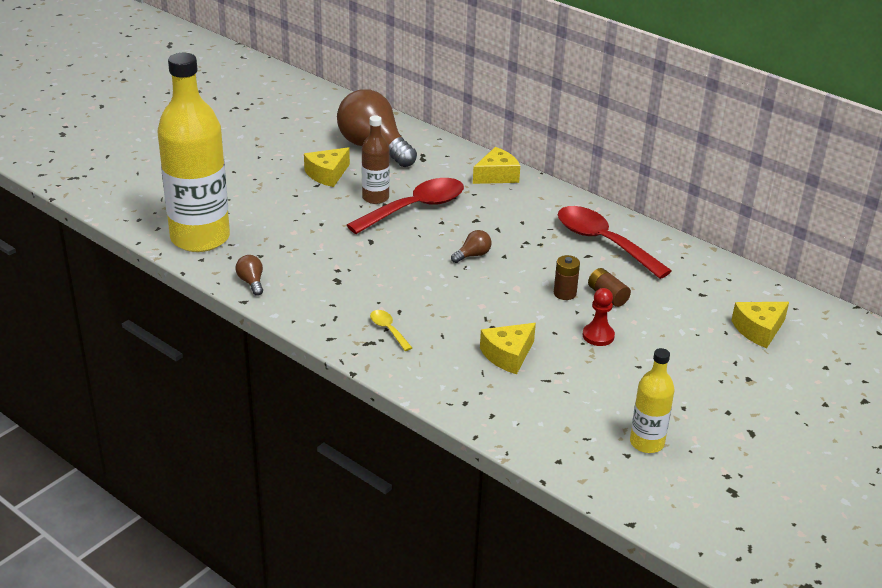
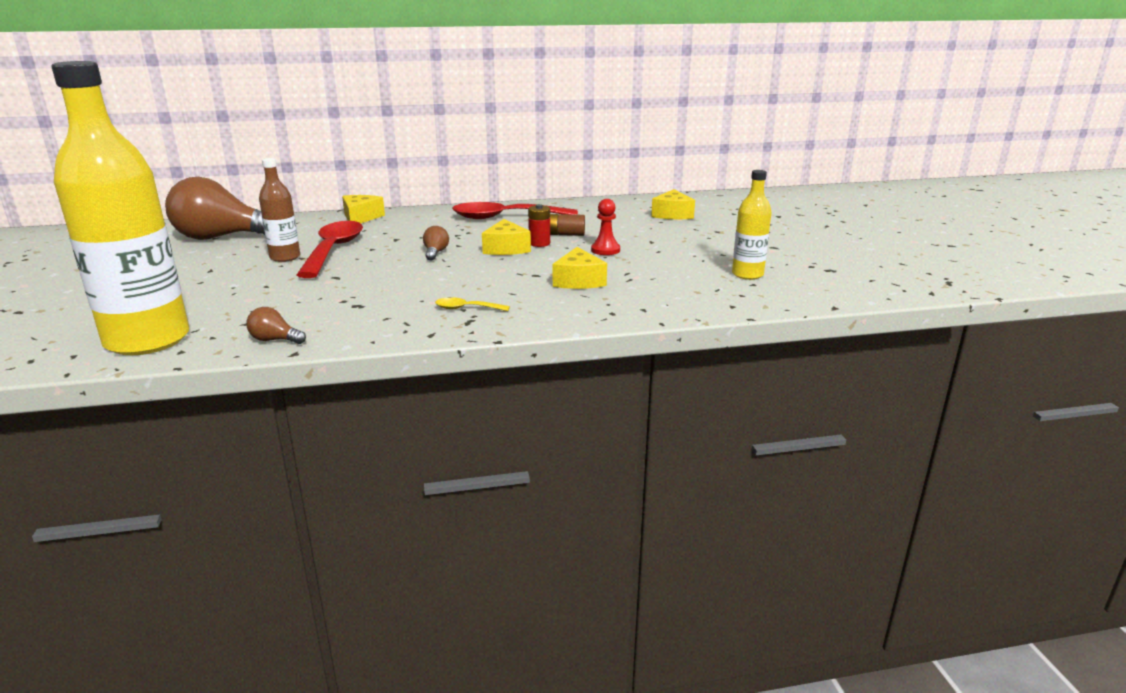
camera: 50 degrees left, 10 degrees down
yellow cheese [304,148,350,187] -> yellow cheese moved to [482,219,531,255]
brown battery [554,255,580,300] -> red battery [528,204,550,247]

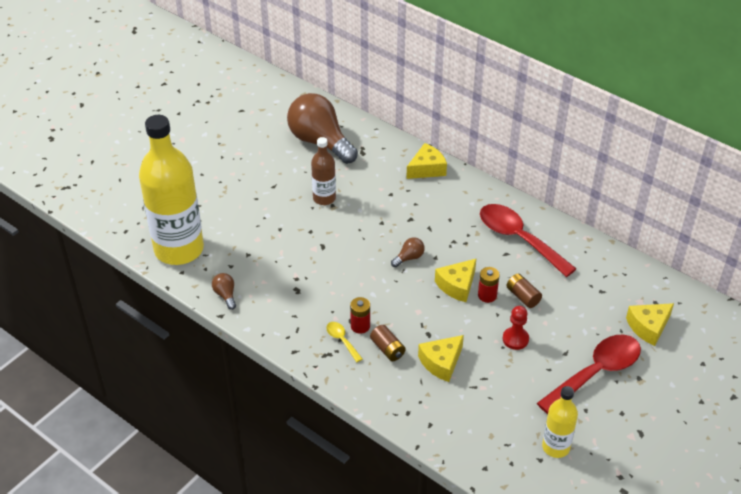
camera: 50 degrees right, 20 degrees up
red spoon [297,221,363,278] -> red spoon moved to [537,335,641,414]
none -> red battery [350,297,370,334]
none -> brown battery [370,325,406,361]

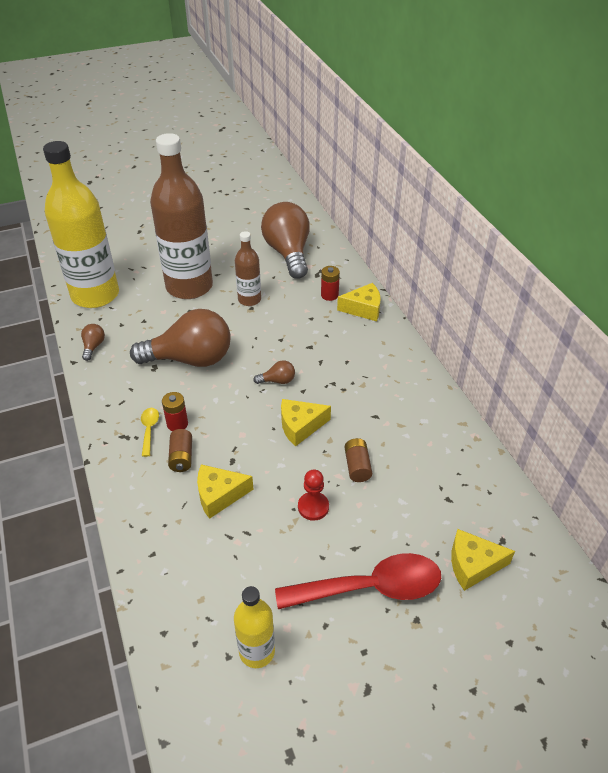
camera: 30 degrees right, 0 degrees up
red battery [478,267,500,303] -> red battery moved to [321,266,340,301]
red spoon [480,204,577,277] -> none
none -> brown light bulb [130,309,231,367]
none -> brown bottle [150,133,213,299]

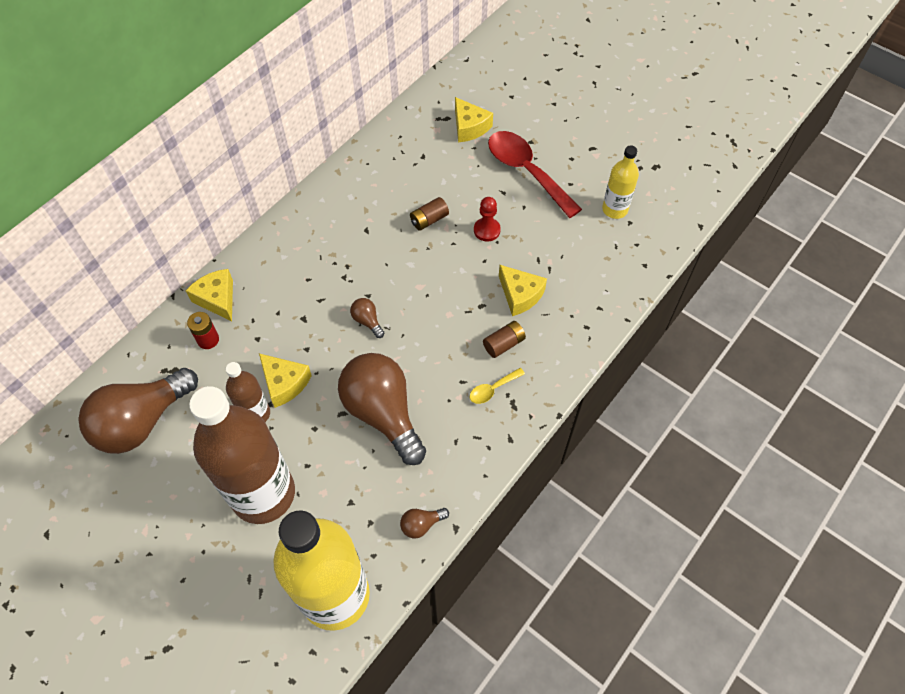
camera: 120 degrees left, 15 degrees up
red battery [162,392,188,431] -> none
yellow cheese [281,399,331,447] -> yellow cheese moved to [259,354,312,408]

